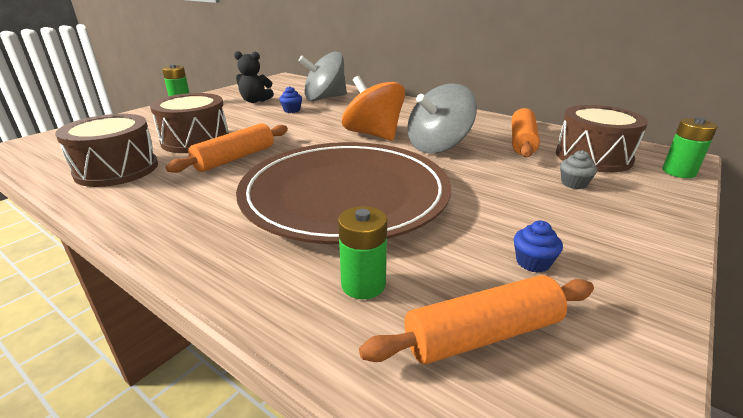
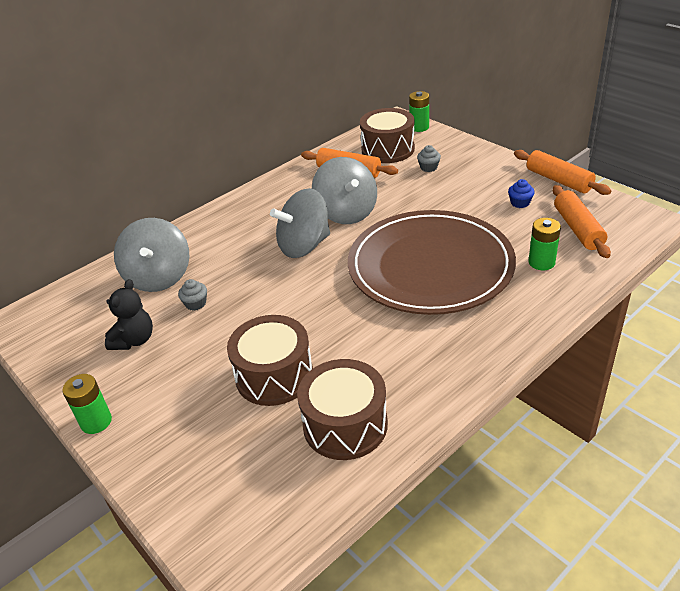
camera: 75 degrees left, 10 degrees up
orange rolling pin [166,123,288,173] -> orange rolling pin moved to [514,150,611,195]
blue cupcake [279,86,302,113] -> grey cupcake [178,279,207,311]
orange spinning top [342,76,405,140] -> grey spinning top [270,188,330,258]

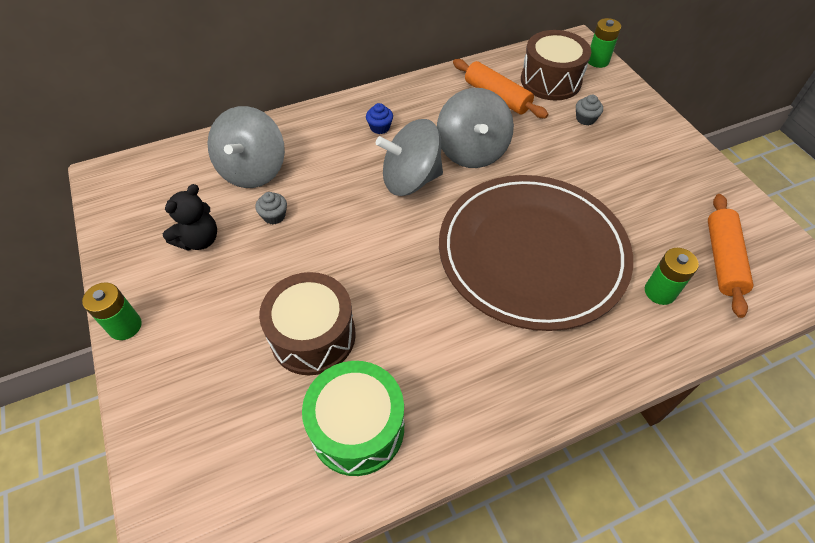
camera: 15 degrees right, 15 degrees up
brown drum [297,359,388,460] -> green drum [302,361,404,476]
blue cupcake [508,179,535,208] -> blue cupcake moved to [366,103,393,134]
orange rolling pin [514,150,611,195] -> none

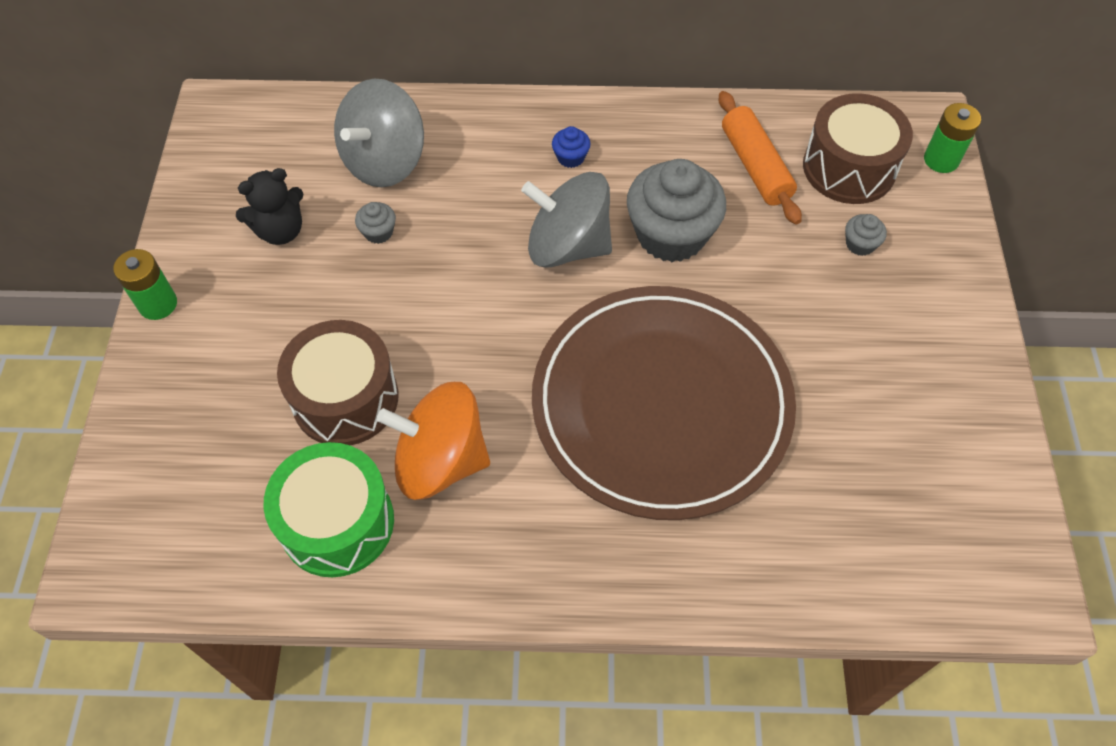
camera: 25 degrees right, 5 degrees up
grey spinning top [437,88,514,168] -> grey cupcake [627,159,726,262]
green battery [645,248,699,305] -> none
orange rolling pin [708,194,753,318] -> none
none -> orange spinning top [377,382,490,500]

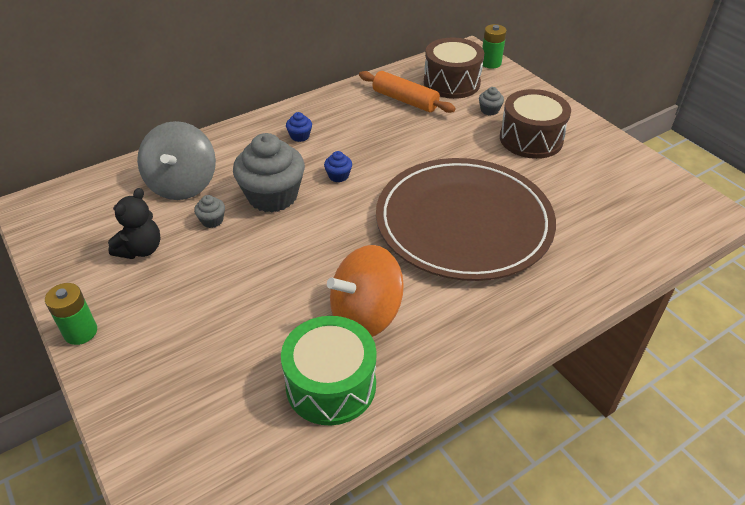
camera: 35 degrees left, 15 degrees down
brown drum [277,320,399,445] -> brown drum moved to [500,89,571,159]
grey spinning top [521,172,612,268] -> blue cupcake [324,151,352,182]
grey cupcake [627,159,726,262] -> grey cupcake moved to [233,133,305,213]

